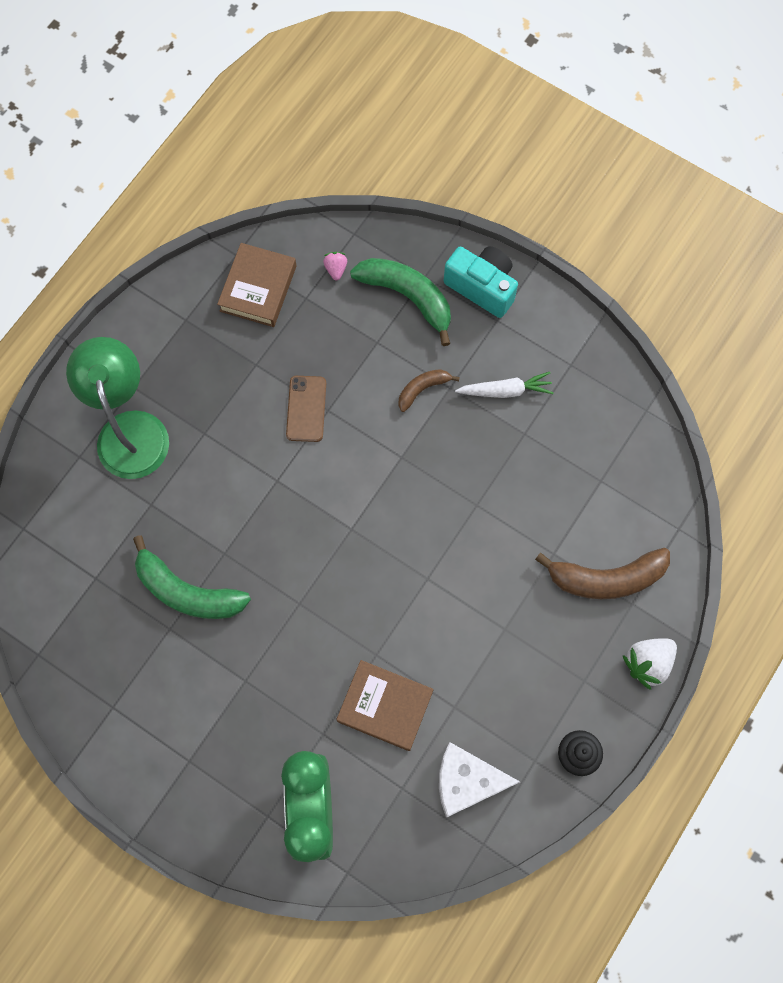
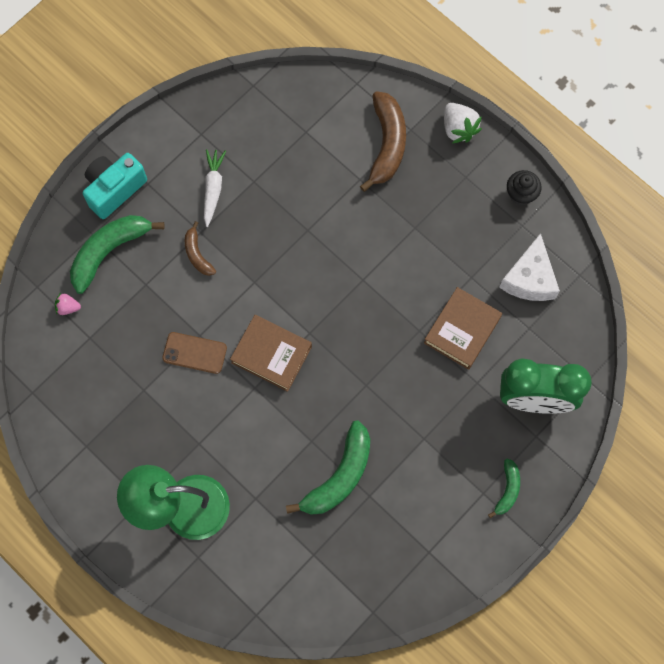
camera: 80 degrees left, 0 degrees up
brown book [217,243,297,327] -> brown book moved to [230,315,312,392]
none -> green banana [488,458,520,518]

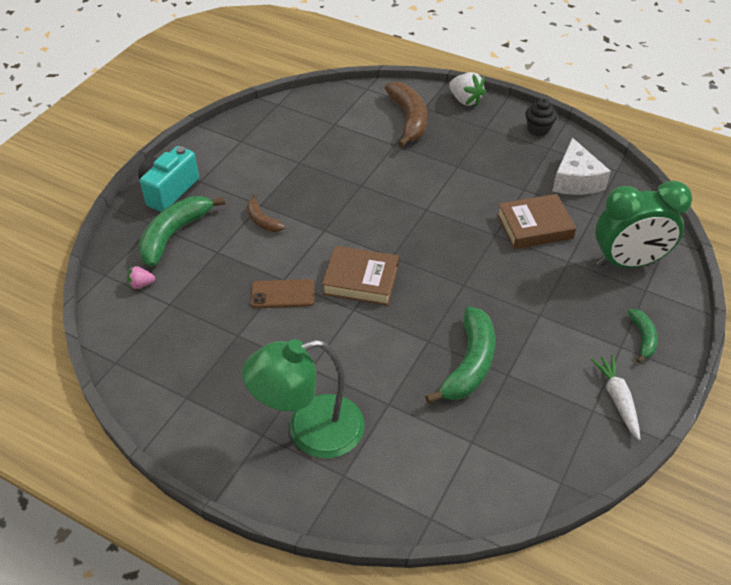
camera: 15 degrees left, 25 degrees down
white carrot [204,149,226,227] -> white carrot moved to [591,355,641,440]
brown book [424,287,502,370] -> brown book turned 60 degrees clockwise [497,194,576,249]

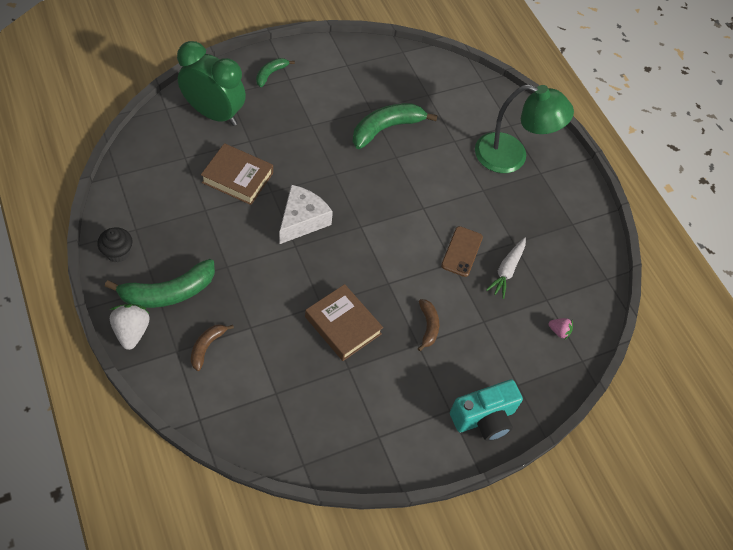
camera: 150 degrees left, 10 degrees up
green banana [138,196,225,267] -> green banana moved to [105,259,215,308]
brown phone [250,279,315,308] -> brown phone turned 75 degrees clockwise [441,226,483,277]
brown book [322,246,399,306] -> brown book moved to [305,284,383,361]
brown banana [385,82,427,147] -> brown banana [191,324,234,371], size x0.54
white cheese [552,138,611,195] -> white cheese moved to [279,185,333,244]
white carrot [591,355,641,440] -> white carrot moved to [486,237,526,299]

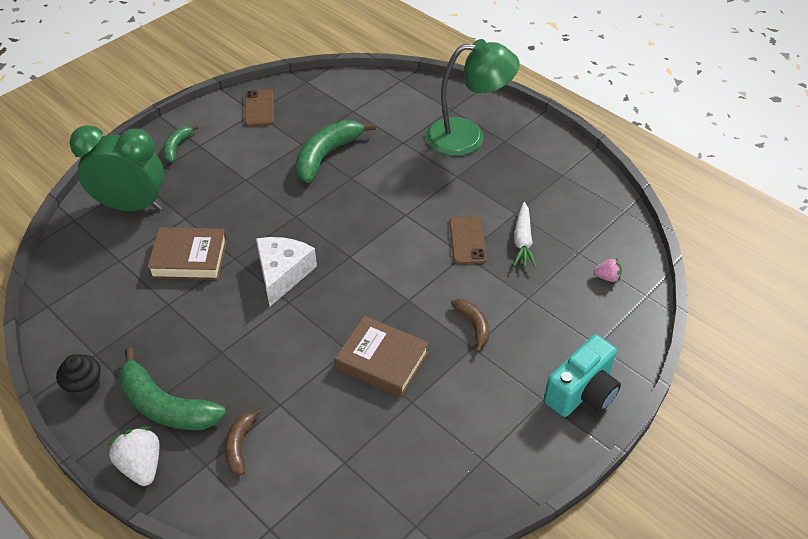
camera: 15 degrees left, 10 degrees down
green banana [105,259,215,308] -> green banana turned 75 degrees clockwise [119,347,226,430]
none -> brown phone [245,89,274,127]

